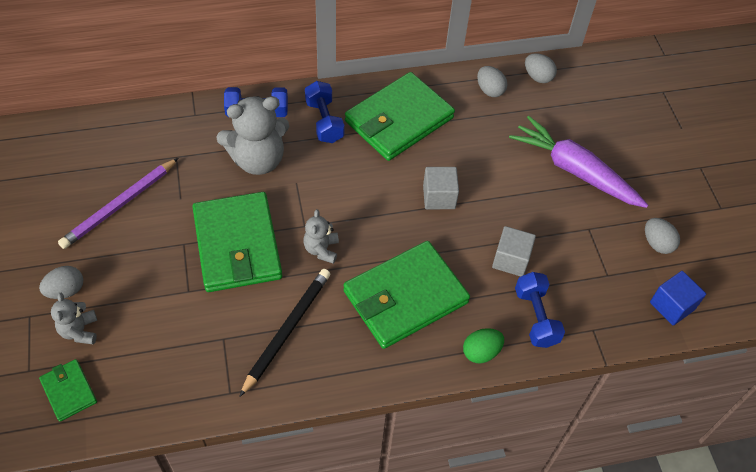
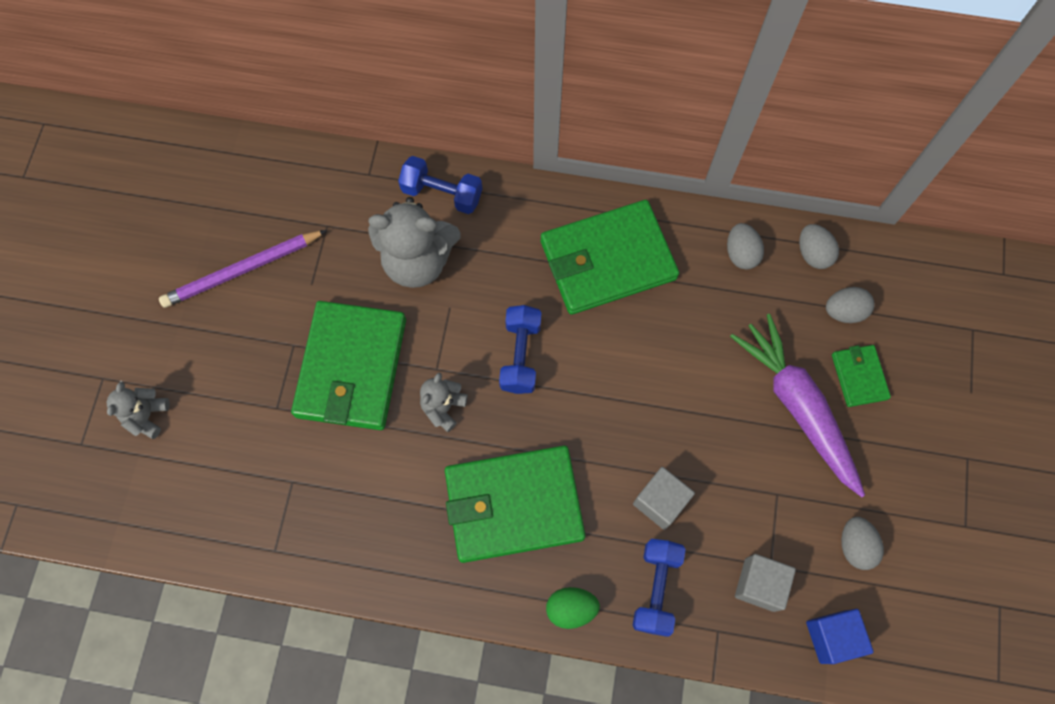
camera: 25 degrees right, 15 degrees up
grey egg [39,266,83,299] -> grey egg moved to [826,287,874,323]
green wallet [39,359,97,422] -> green wallet moved to [832,345,891,407]
black pencil [239,269,330,397] -> none
blue dumbbell [305,81,344,143] -> blue dumbbell moved to [499,305,541,394]
grey cube [423,167,459,209] -> grey cube moved to [735,554,796,612]

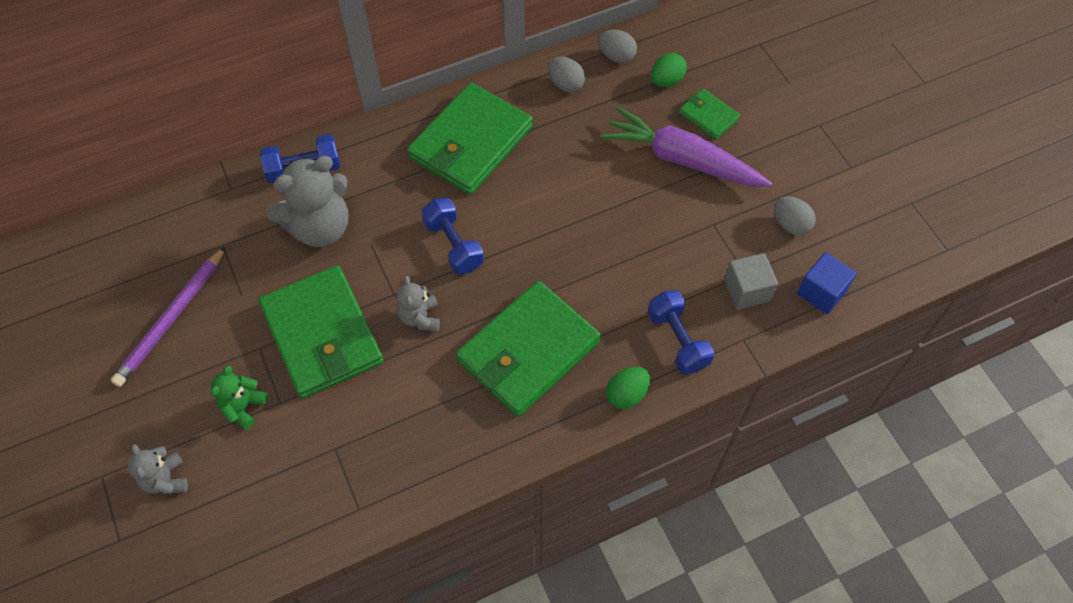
camera: 35 degrees left, 10 degrees down
grey cube [633,467,695,530] -> none
grey egg [826,287,874,323] -> green egg [651,53,687,87]
none -> green teddy bear [211,366,267,430]

